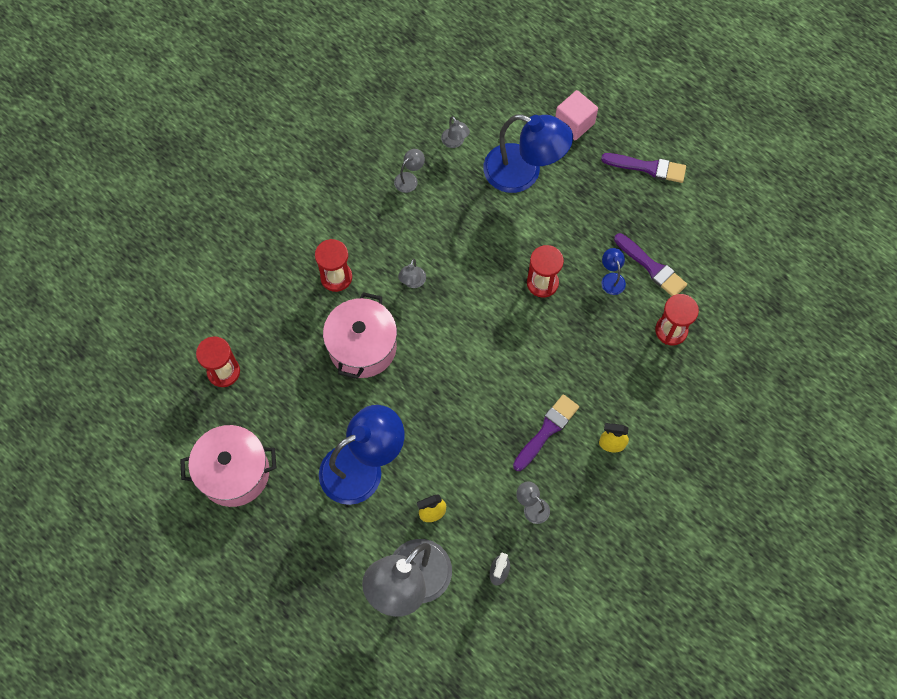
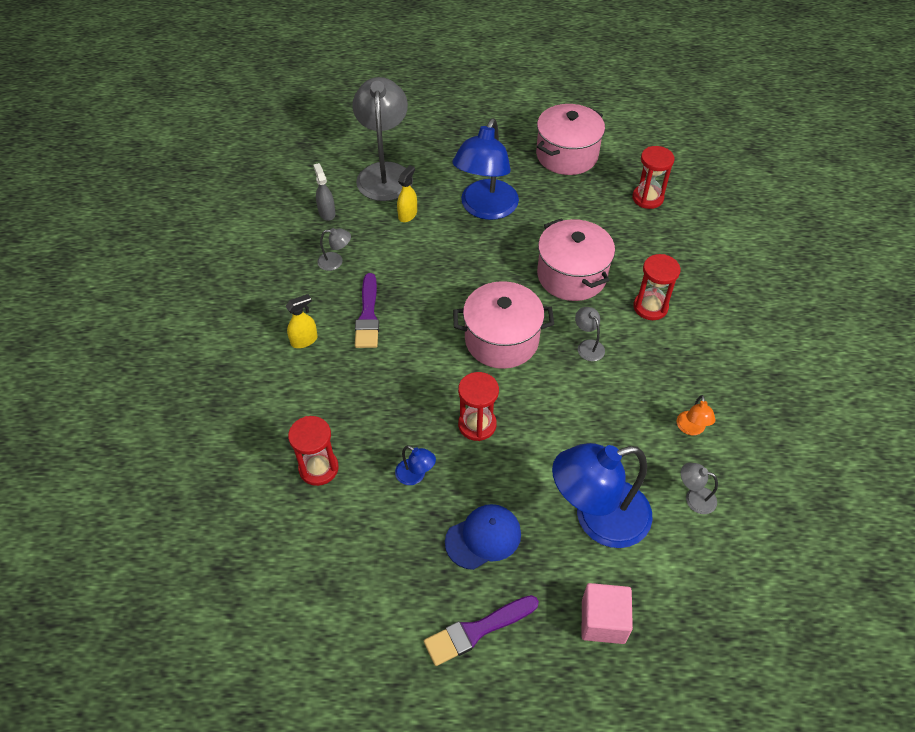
camera: 140 degrees right, 15 degrees down
grey lamp [394,149,425,193] -> orange lamp [677,395,715,435]
purple brush [614,233,687,296] -> none
none -> blue cap [445,504,521,570]
none -> pink pot [453,281,554,369]

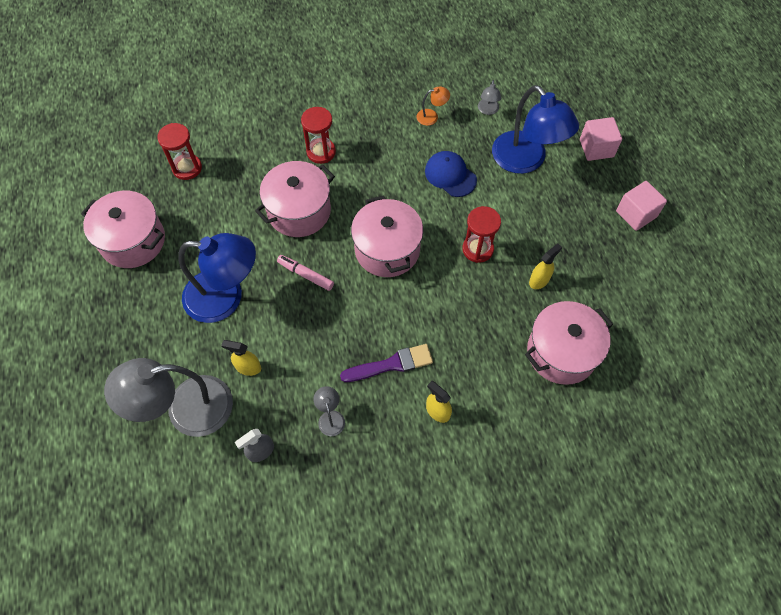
camera: 105 degrees left, 10 degrees up
red hourglass [288,416,339,486] -> pink pot [525,301,613,385]
blue lamp [395,445,436,485] -> yellow spray bottle [529,243,562,289]
purple brush [424,595,539,666] -> pink cube [616,181,667,231]
blue cap [445,504,521,570] -> blue cap moved to [425,151,477,197]
grey lamp [575,307,605,361] -> none
none -> pink marker [277,255,334,291]

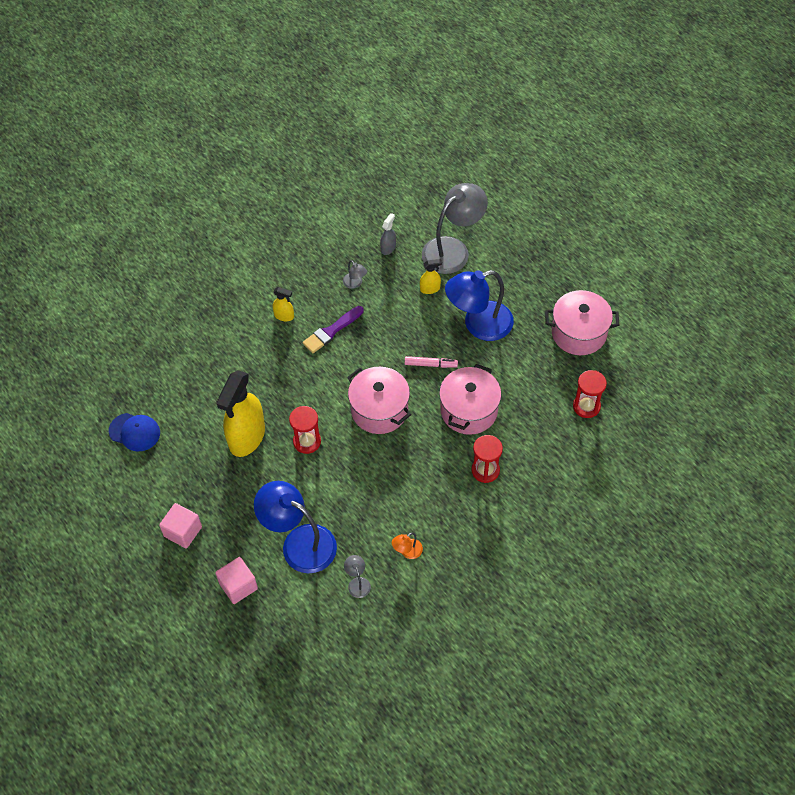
camera: 155 degrees right, 5 degrees down
blue cap [425,151,477,197] -> blue cap moved to [109,413,160,451]
pink pot [525,301,613,385] -> none
yellow spray bottle [529,243,562,289] -> yellow spray bottle [216,370,265,457], size x2.28

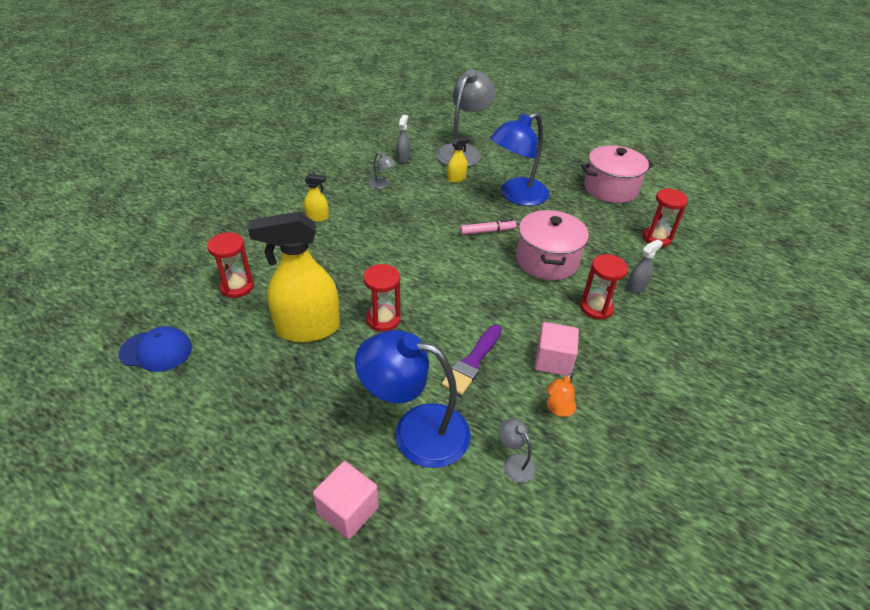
camera: 20 degrees left, 15 degrees down
pink cube [159,503,202,549] -> pink cube moved to [534,322,579,376]
yellow spray bottle [216,370,265,457] -> yellow spray bottle turned 75 degrees clockwise [248,212,340,343]
purple brush [302,306,364,353] -> purple brush moved to [442,324,502,395]
pink pot [347,367,411,434] -> none
none -> red hourglass [207,232,254,298]
none -> grey spray bottle [627,240,663,293]

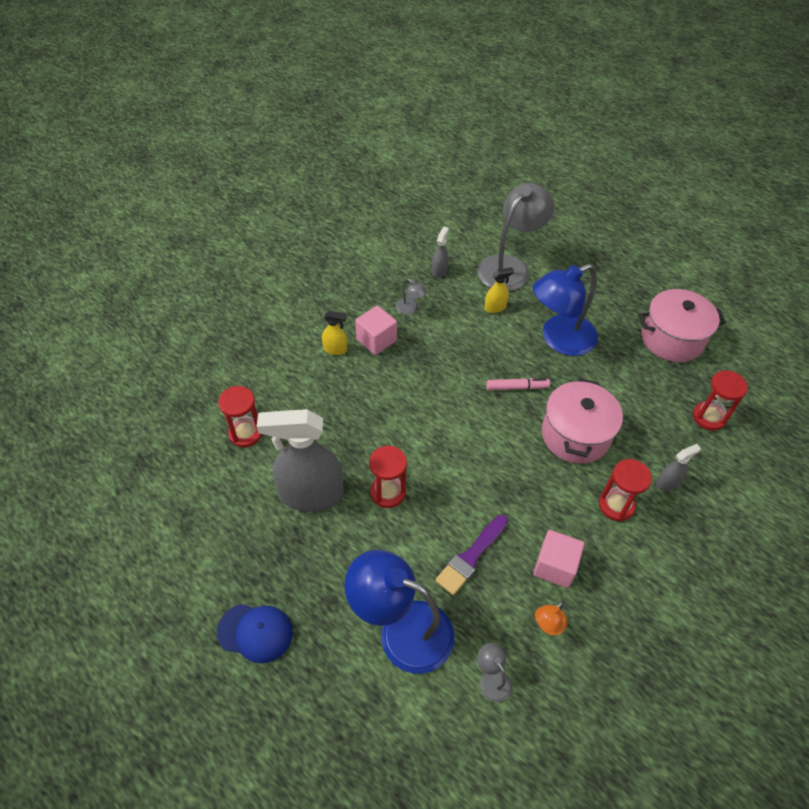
camera: 10 degrees right, 10 degrees up
blue cap [119,326,192,372] -> blue cap moved to [217,604,293,663]
yellow spray bottle [248,212,340,343] -> grey spray bottle [257,409,344,512]
pink cube [313,461,379,539] -> pink cube moved to [355,305,397,355]

